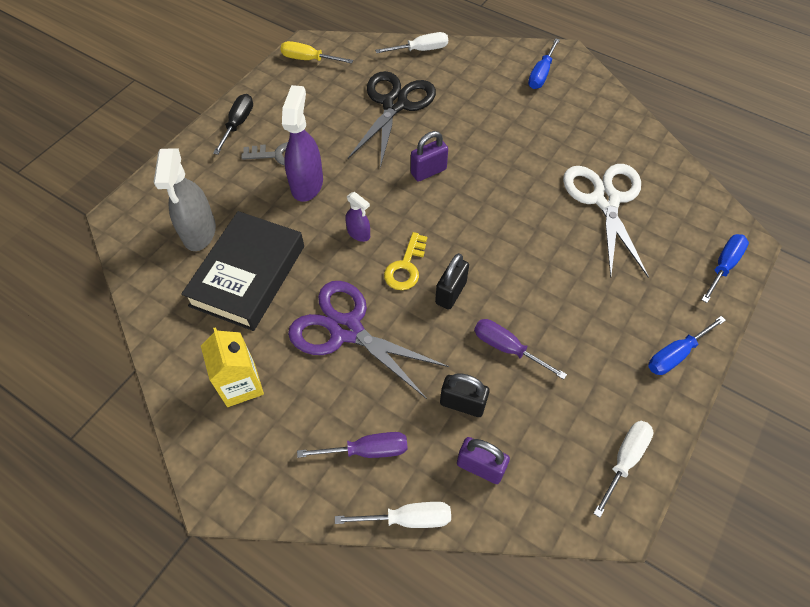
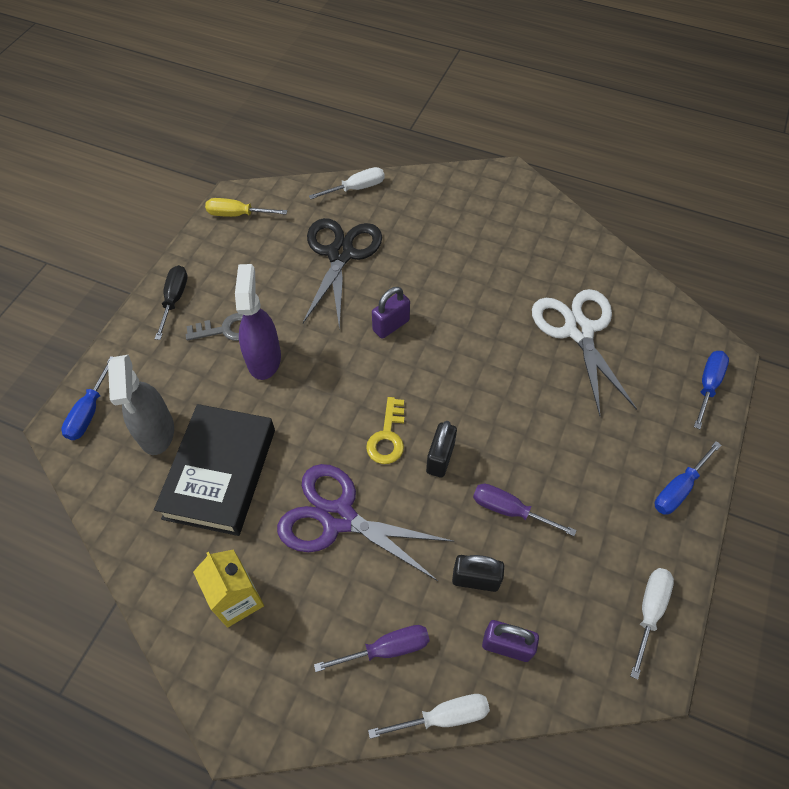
camera: 10 degrees left, 0 degrees up
purple spray bottle [346,192,370,242] -> none
blue screwdriver [528,38,560,89] -> blue screwdriver moved to [61,356,113,440]

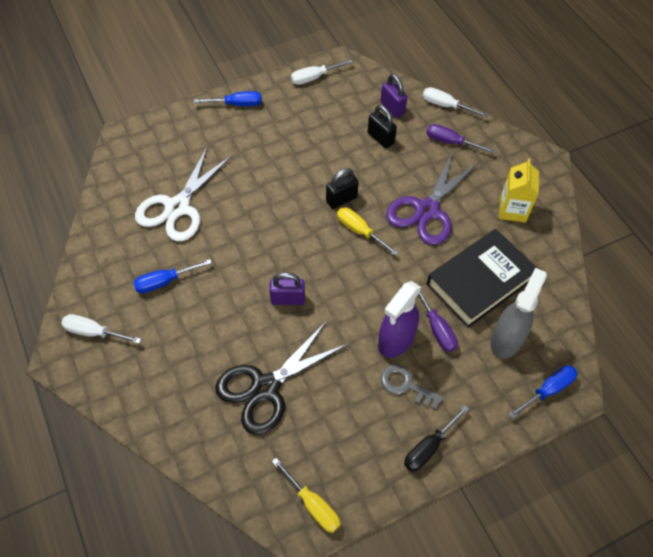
camera: 140 degrees left, 0 degrees up
purple scissors [277,464,454,581] -> purple scissors turned 60 degrees clockwise [386,152,479,245]
white screwdriver [309,167,385,199] -> white screwdriver moved to [61,314,141,344]
yellow key [366,397,404,464] -> yellow screwdriver [337,207,399,256]
purple screwdriver [473,484,577,536] -> purple screwdriver moved to [416,283,458,352]
blue screwdriver [694,351,729,429] -> blue screwdriver moved to [133,259,212,293]

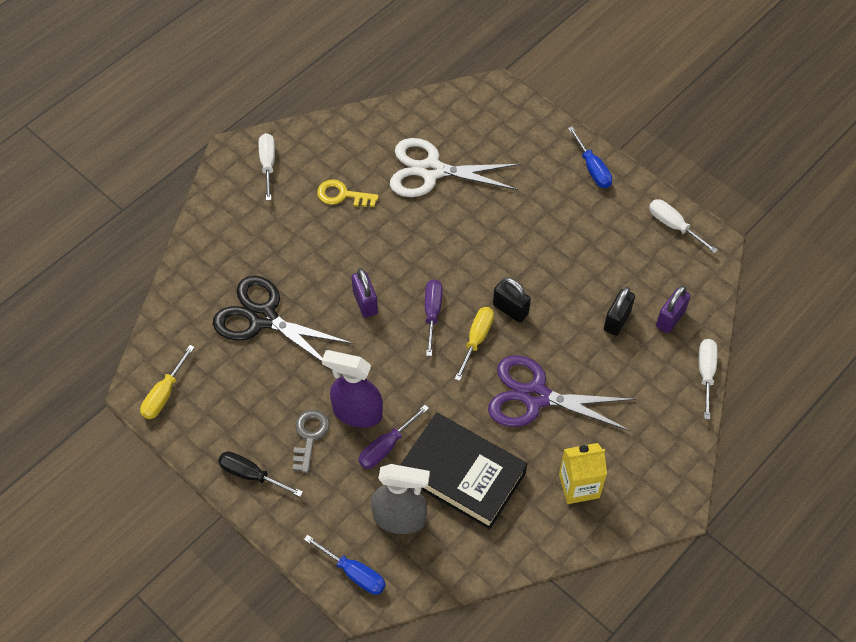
camera: 70 degrees right, 0 degrees up
blue screwdriver [133,259,212,293] -> yellow key [317,179,379,207]
purple screwdriver [426,124,495,153] -> purple screwdriver moved to [425,279,442,356]

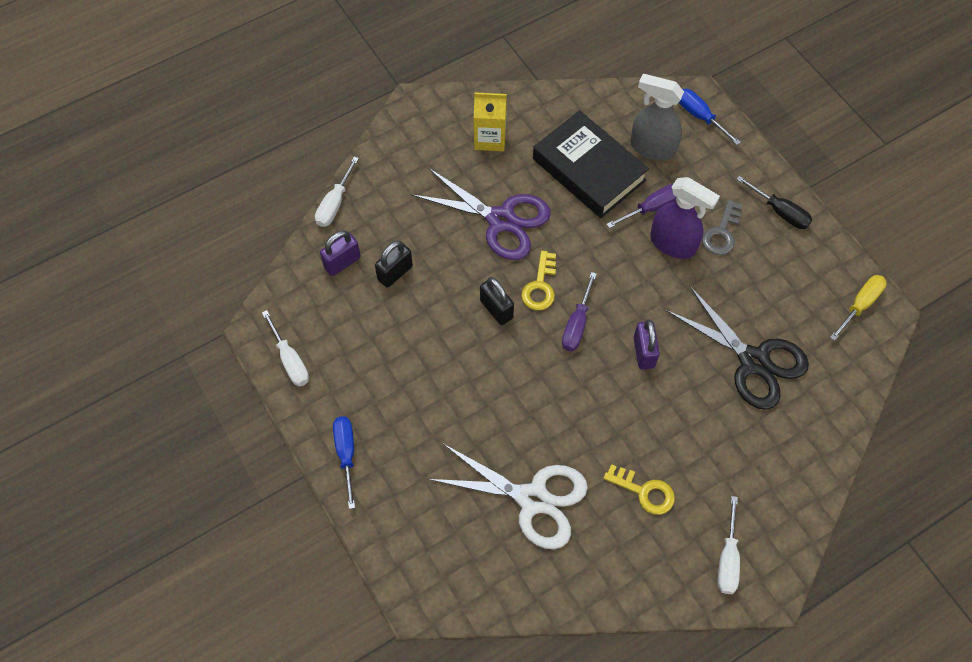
camera: 165 degrees left, 5 degrees up
yellow screwdriver [455,307,494,381] -> yellow key [521,251,556,310]

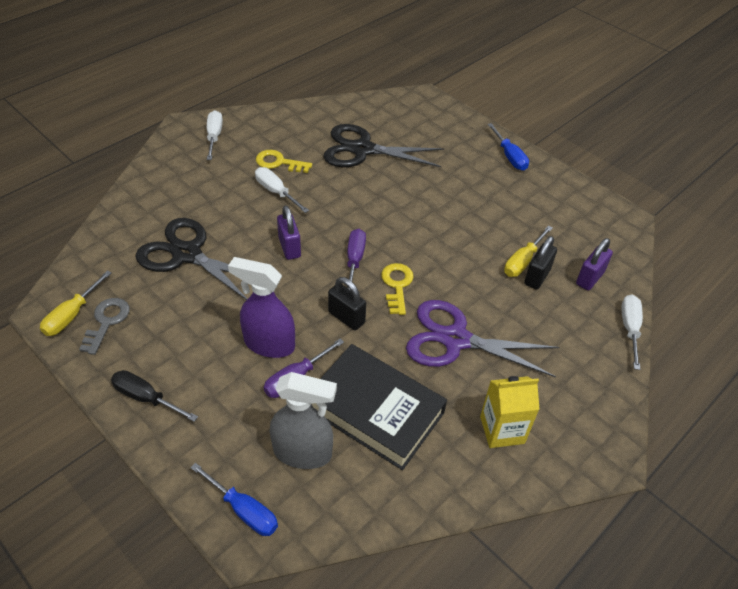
camera: 165 degrees right, 15 degrees down
white screwdriver [262,310,309,386] -> white screwdriver moved to [255,167,309,213]
white scissors [428,444,588,549] -> black scissors [323,124,444,167]
black padlock [480,277,514,325] -> black padlock moved to [328,277,366,330]
grey key [702,200,742,255] -> grey key moved to [79,298,130,355]
none -> yellow screwdriver [504,225,553,277]

